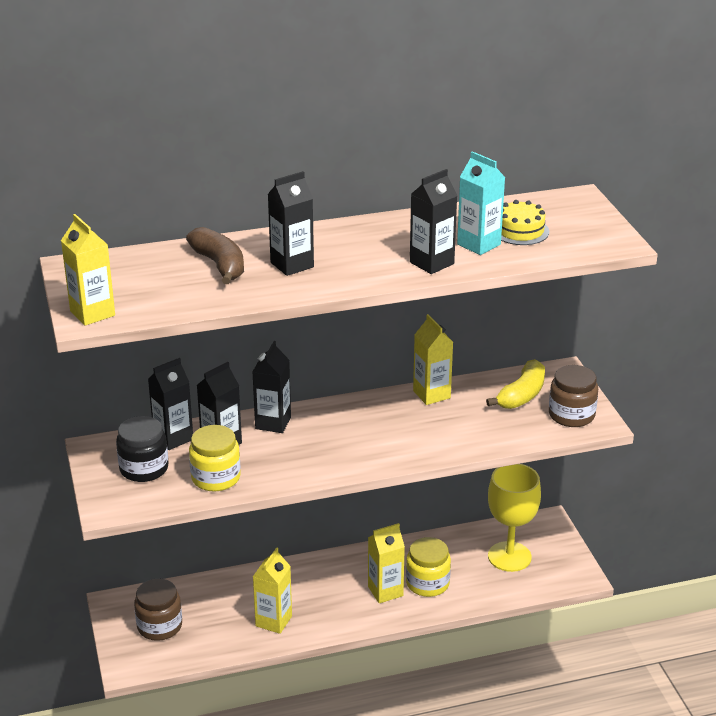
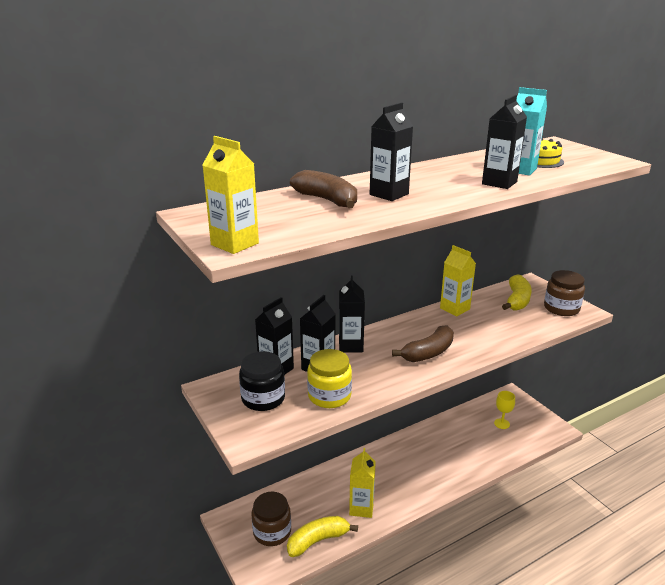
camera: 15 degrees left, 5 degrees down
yellow carton [368,523,405,603] -> none
yellow jar [406,537,451,597] -> none
yellow goblet [488,464,541,572] -> yellow goblet [494,391,515,429], size x0.49
none -> yellow banana [287,516,358,557]
none -> brown banana [392,325,454,362]

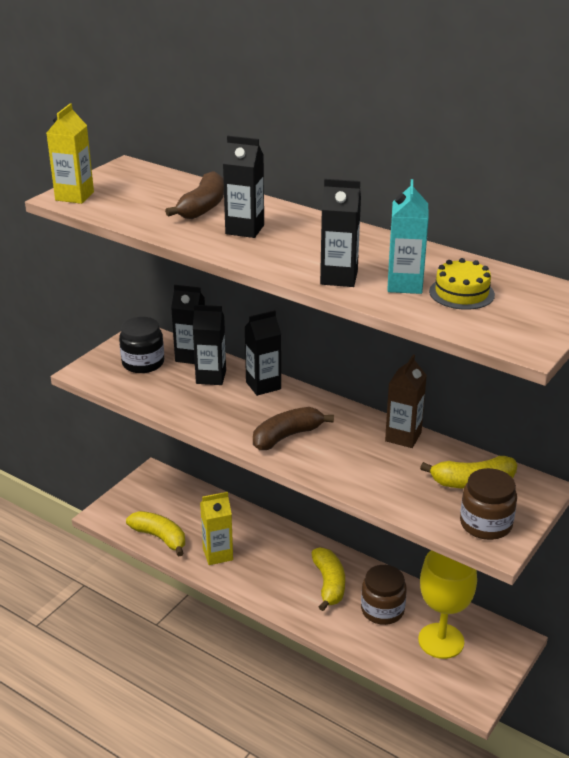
camera: 65 degrees right, 5 degrees up
brown jar [251,492,291,546] -> brown jar moved to [361,565,407,625]
yellow jar [307,349,352,408] -> none
brown banana [392,325,454,362] -> brown banana turned 120 degrees clockwise [253,407,334,450]
yellow carton [440,245,476,316] -> brown carton [385,355,427,448]
yellow goblet [494,391,515,429] -> yellow goblet [418,550,477,659], size x2.06
none -> yellow banana [312,547,345,611]

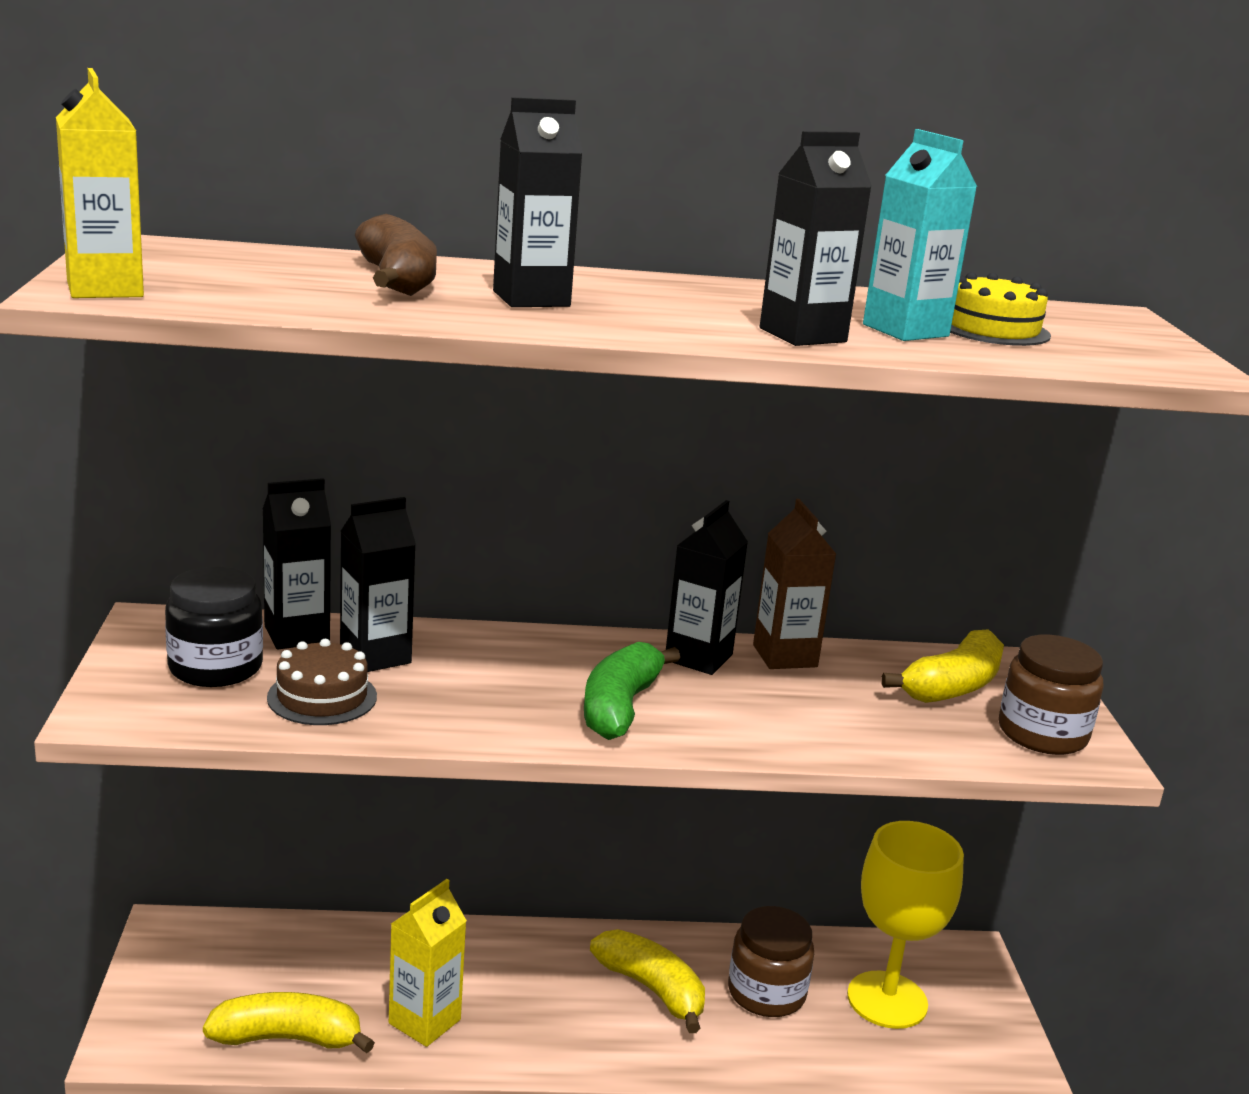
camera: 40 degrees left, 10 degrees down
black carton [245,310,281,396] -> black carton moved to [666,500,748,675]
brown banana [253,407,334,450] -> green banana [584,642,680,740]
none -> brown cake [267,639,377,725]

